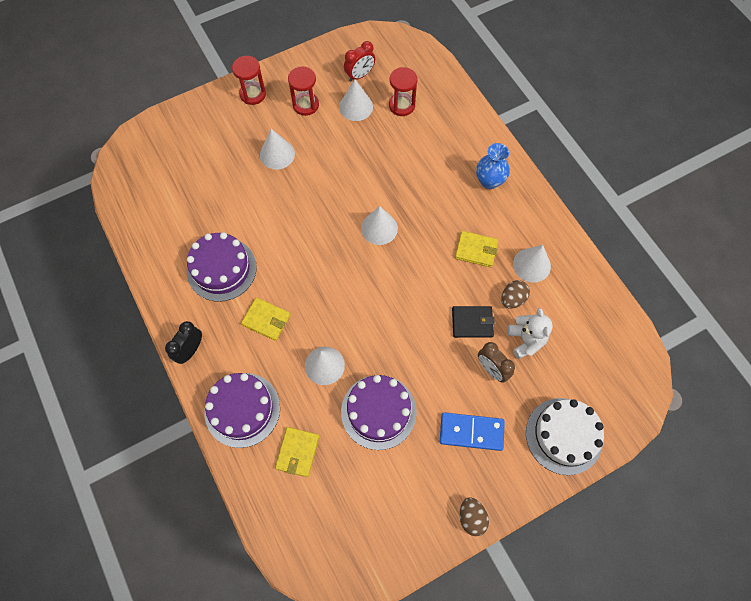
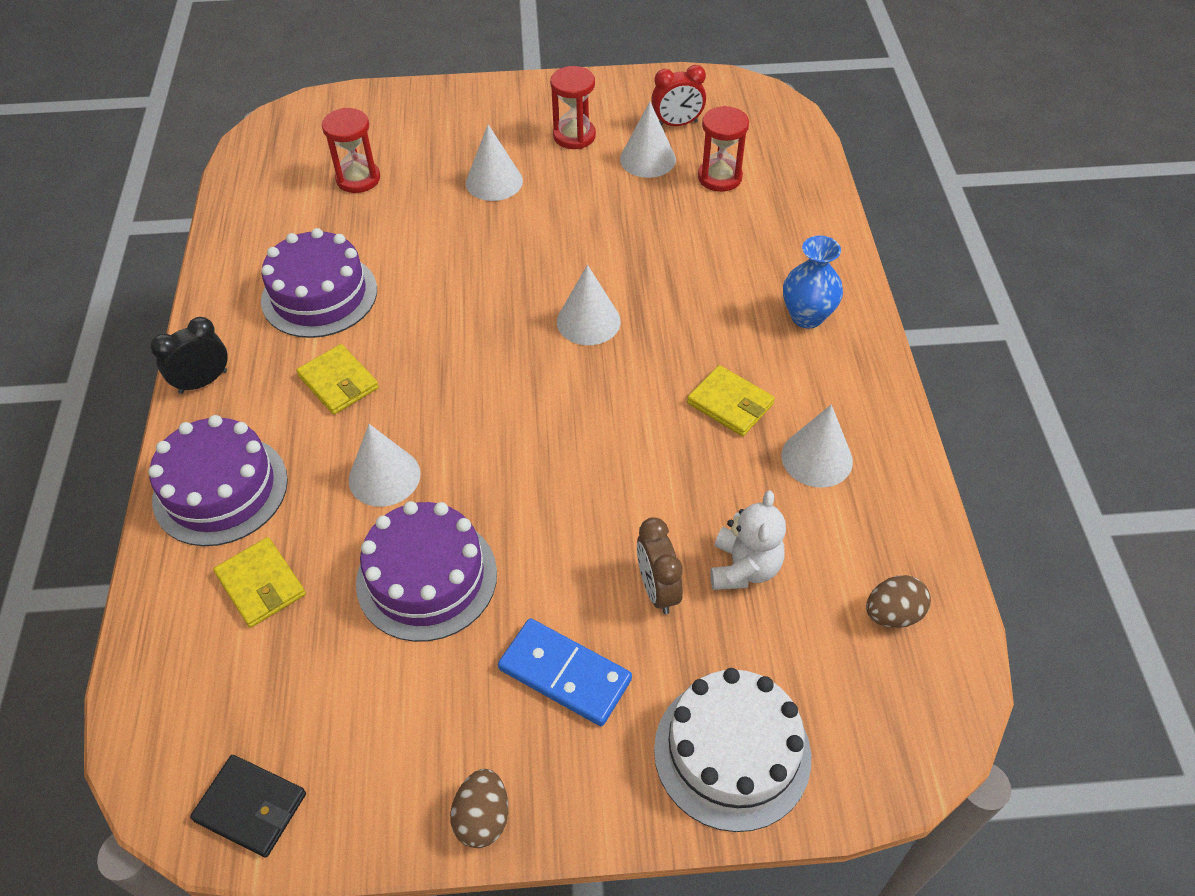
camera: 25 degrees right, 15 degrees down
red hourglass [232,56,266,105] -> red hourglass moved to [322,108,380,193]
yellow wallet [275,427,319,477] -> yellow wallet turned 75 degrees counterclockwise [213,537,306,628]
black wallet [452,306,495,338] -> black wallet moved to [190,755,306,857]
brown egg [501,280,530,309] -> brown egg moved to [866,575,931,628]

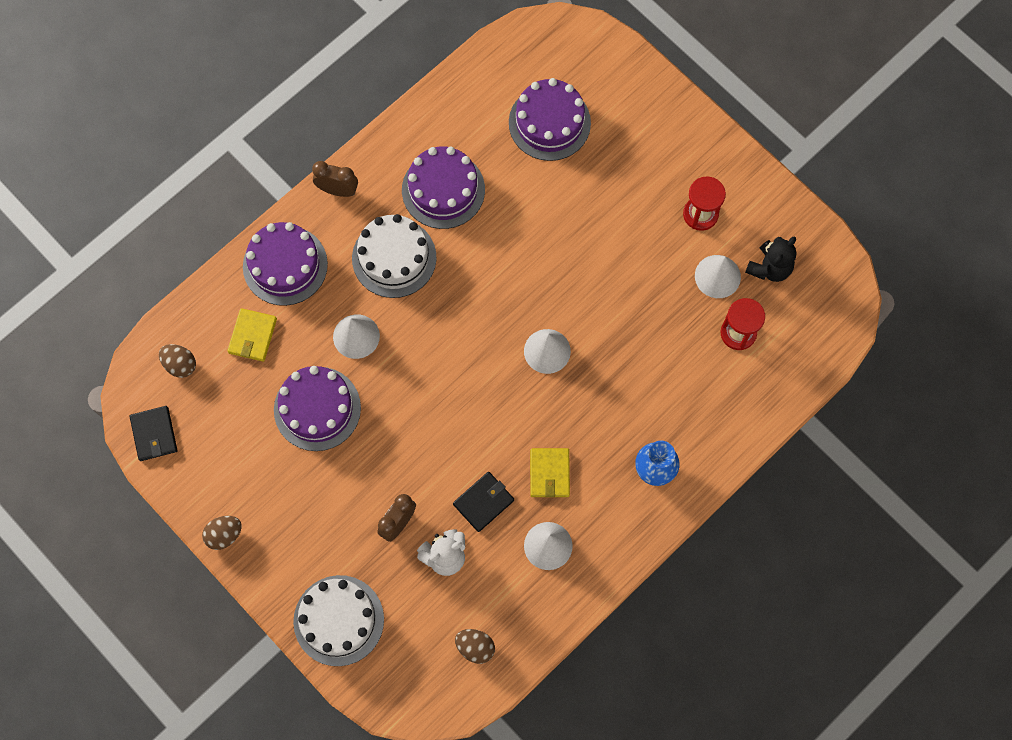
camera: 50 degrees right, 20 degrees up
black clock [150,317,228,394] -> brown clock [312,161,358,197]
yellow wallet [296,344,379,415] -> white cake [352,214,437,298]
red hourglass [322,108,380,193] -> purple cake [509,78,591,161]
white cone [466,124,523,201] -> none
blue domino [498,618,632,726] -> none
red clock [651,65,706,126] -> black teddy bear [745,236,796,282]
none -> brown egg [159,344,196,378]
none -> black wallet [453,472,514,532]

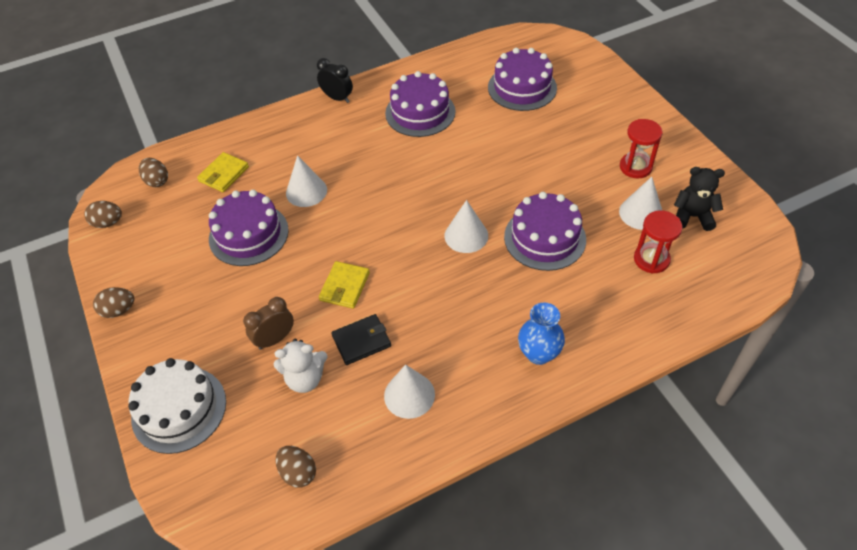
camera: 20 degrees right, 20 degrees down
black wallet [130,406,177,461] -> brown egg [84,201,122,228]
purple cake [243,222,328,306] -> purple cake moved to [504,192,586,271]
brown clock [312,161,358,197] -> black clock [317,58,353,103]
white cake [352,214,437,298] -> none
yellow wallet [530,448,570,497] -> yellow wallet moved to [319,261,370,309]
black teddy bear [745,236,796,282] -> black teddy bear turned 135 degrees counterclockwise [674,167,725,231]

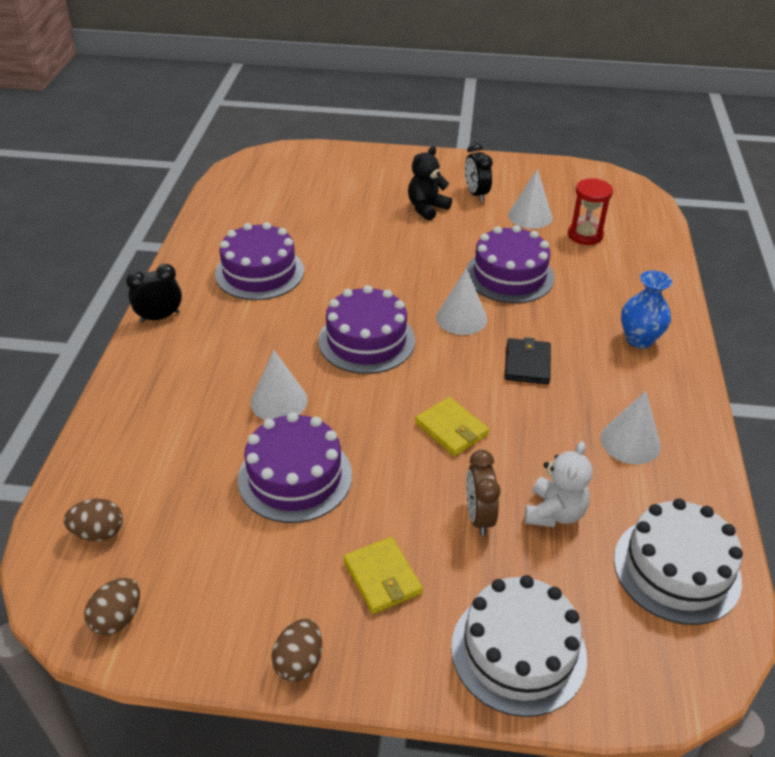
camera: 60 degrees left, 10 degrees down
yellow wallet [197,152,249,192] -> yellow wallet moved to [344,537,423,614]
brown egg [276,446,316,488] -> white cake [614,498,743,625]
black wallet [331,314,391,365] -> black wallet moved to [505,337,551,384]
purple cake [488,48,557,111] -> purple cake moved to [318,285,415,374]
red hourglass [620,119,663,178] -> black clock [465,143,493,202]
black teddy bear [674,167,725,231] -> black teddy bear moved to [408,146,452,221]

